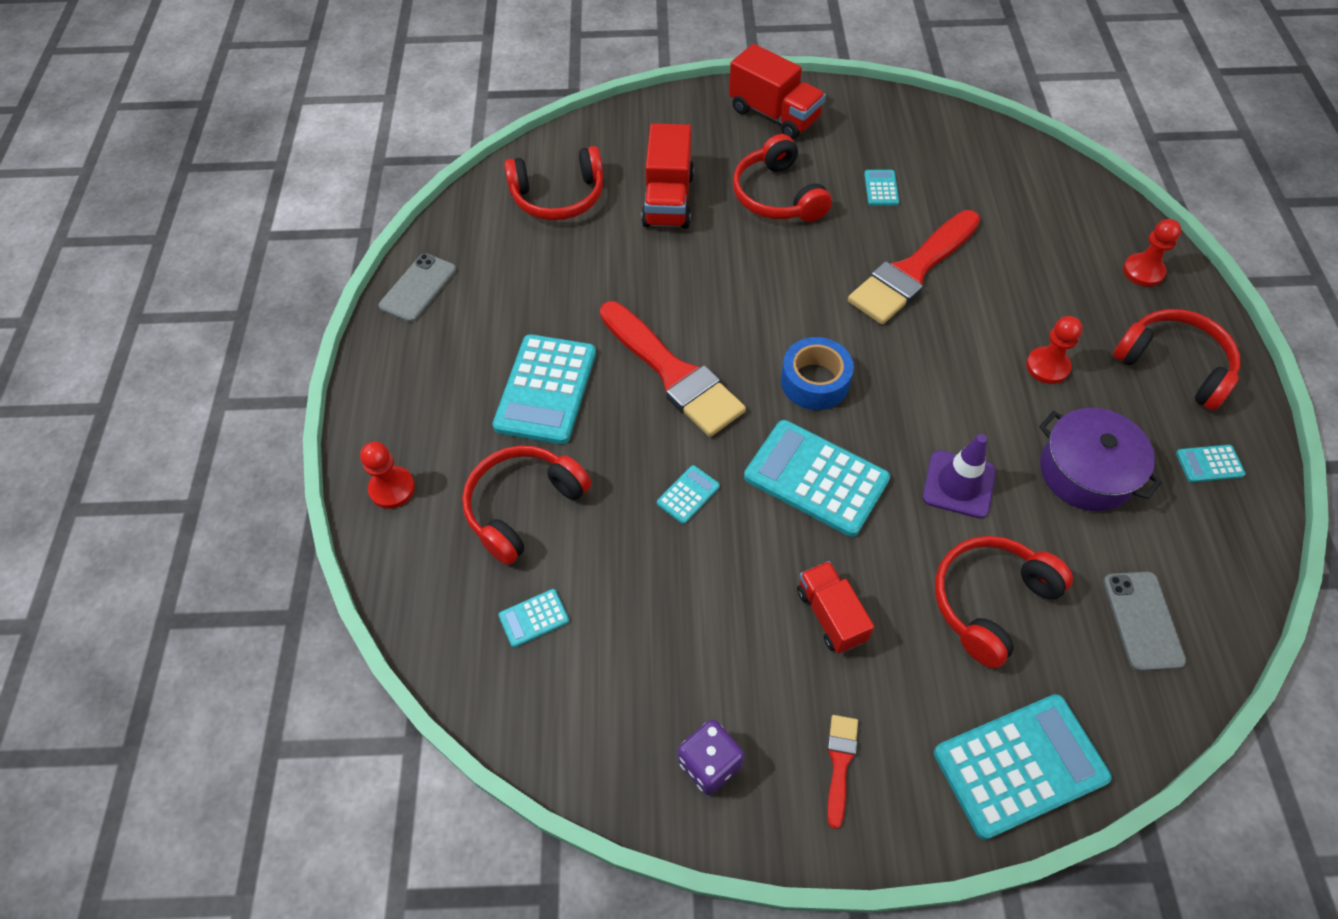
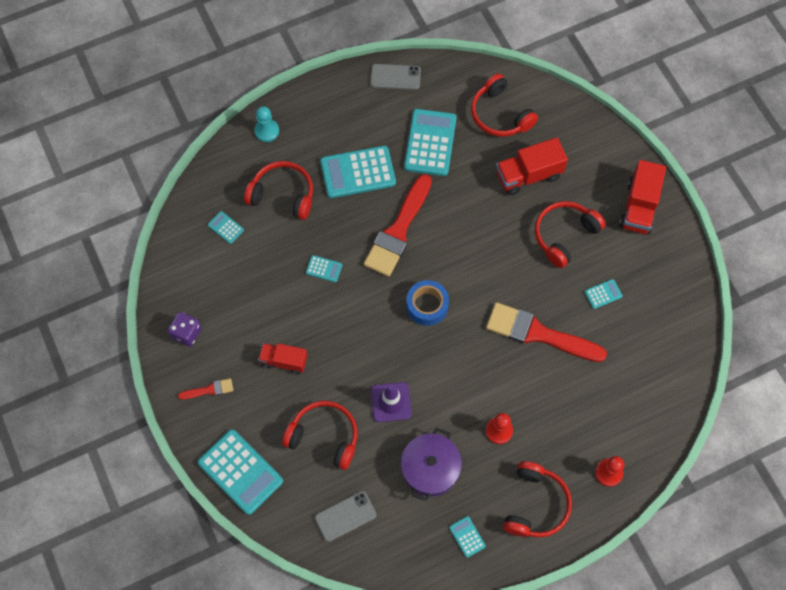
camera: 65 degrees right, 10 degrees up
red pawn [360,442,415,509] -> turquoise pawn [254,106,279,142]
turquoise calculator [744,420,890,537] -> turquoise calculator moved to [404,109,457,176]
red truck [797,561,874,653] -> red truck turned 120 degrees counterclockwise [258,343,308,374]

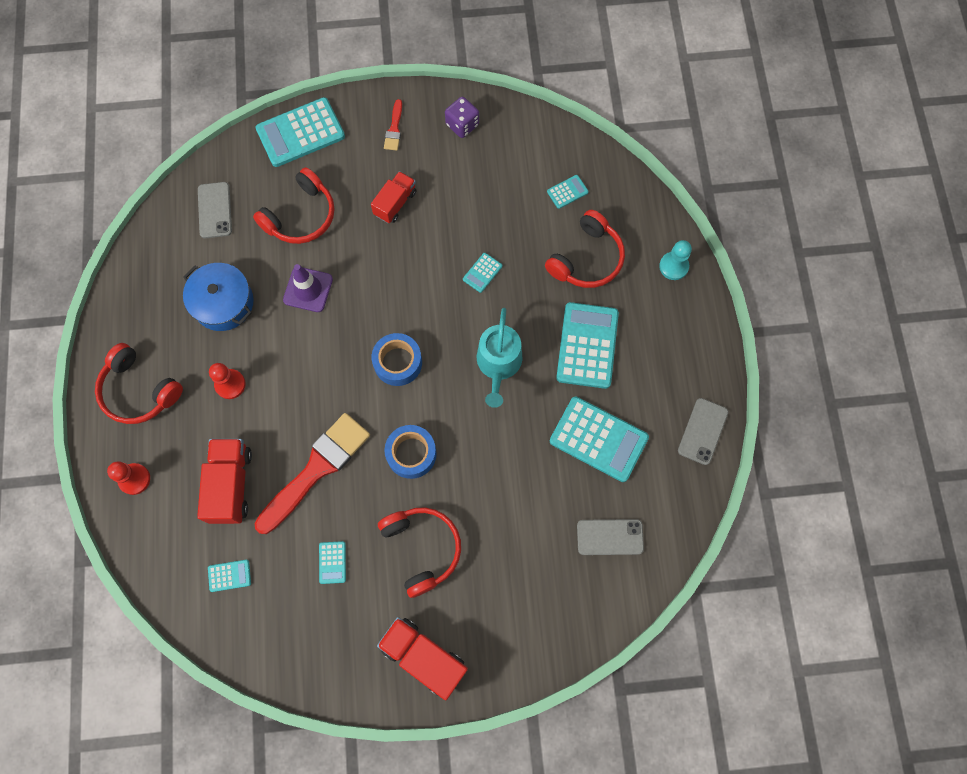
camera: 110 degrees right, 5 degrees up
red brush [364,174,432,277] -> turquoise watering can [477,308,522,408]
purple pot [401,428,462,501] -> blue pot [183,263,254,331]
turquoise calculator [449,516,486,558] -> turquoise calculator moved to [208,560,251,592]
red headphones [471,73,538,137] -> grey phone [577,519,644,555]
red truck [496,137,568,195] -> red truck moved to [197,439,252,524]
none -> blue tape [384,425,437,479]

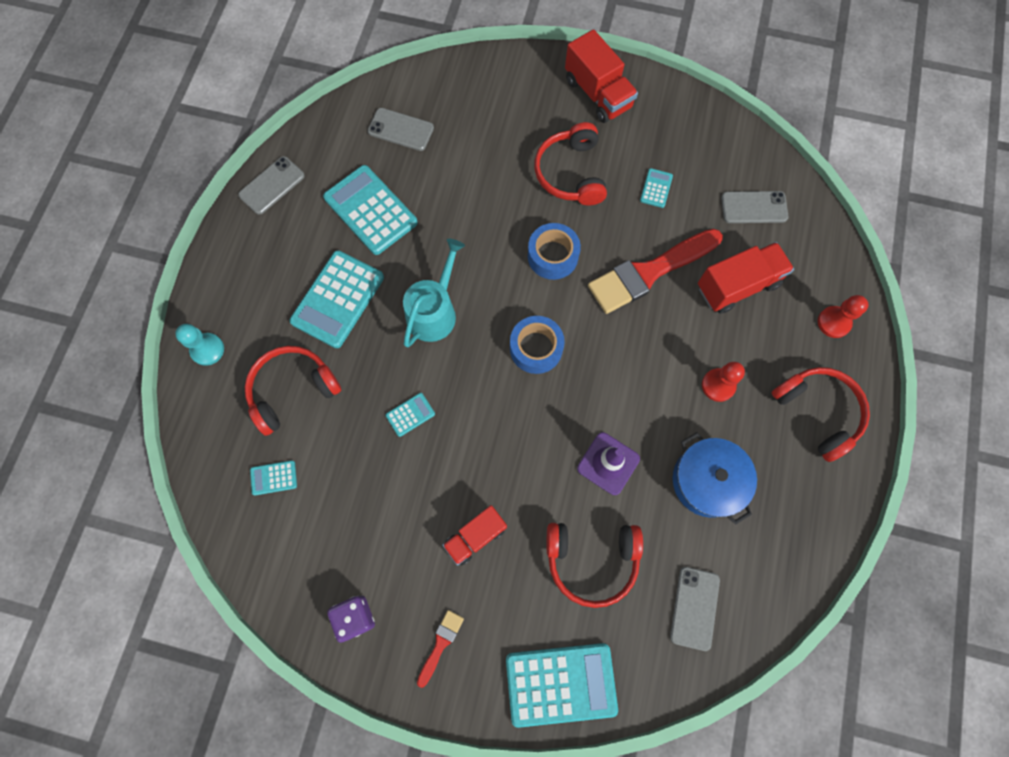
camera: 160 degrees left, 0 degrees up
red truck [197,439,252,524] -> red truck turned 135 degrees counterclockwise [698,242,794,314]
turquoise calculator [208,560,251,592] -> grey phone [721,191,789,223]
red headphones [253,167,335,244] -> red headphones turned 150 degrees counterclockwise [546,523,643,608]

